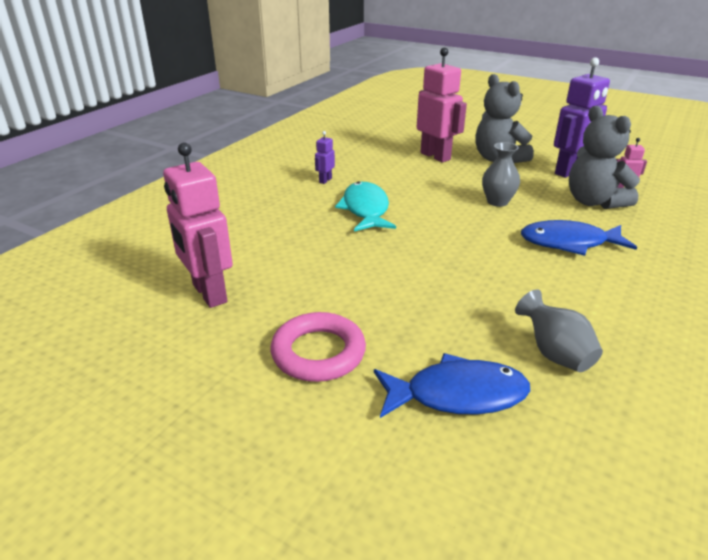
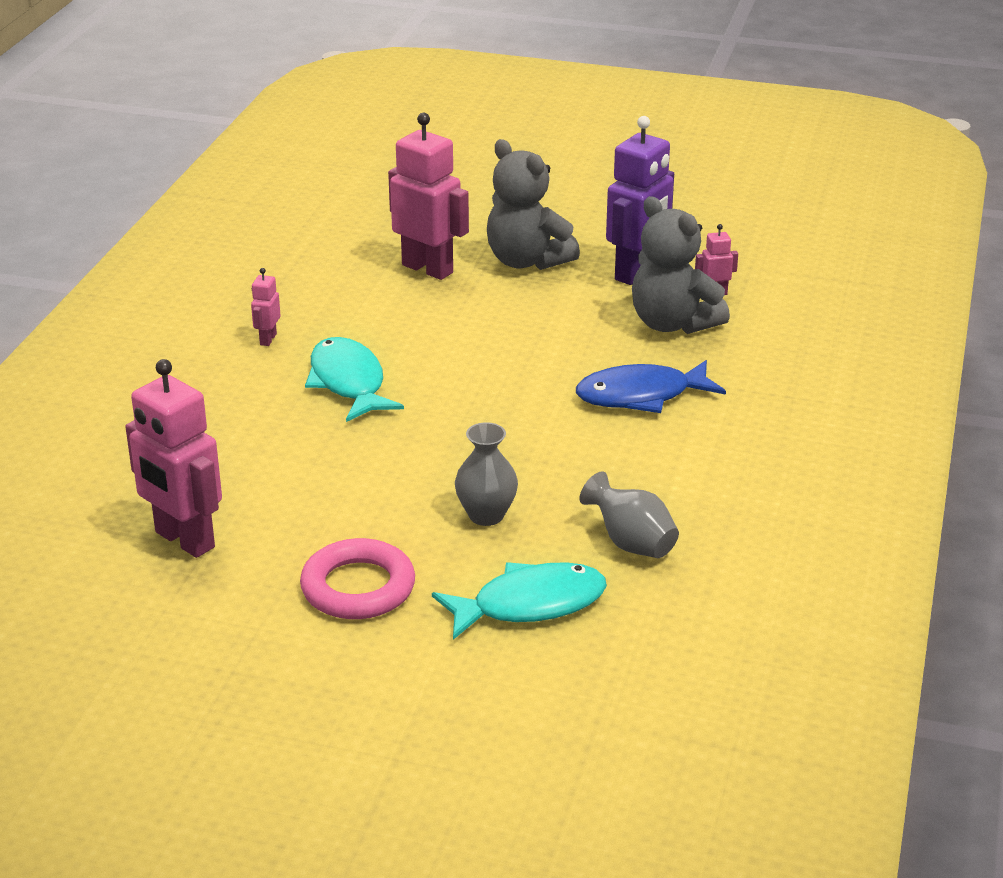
camera: 15 degrees left, 0 degrees up
purple robot [315,131,335,184] -> pink robot [251,268,280,346]
blue fish [374,353,530,418] -> turquoise fish [432,562,607,640]
grey vase [482,142,520,207] -> grey vase moved to [455,422,518,526]

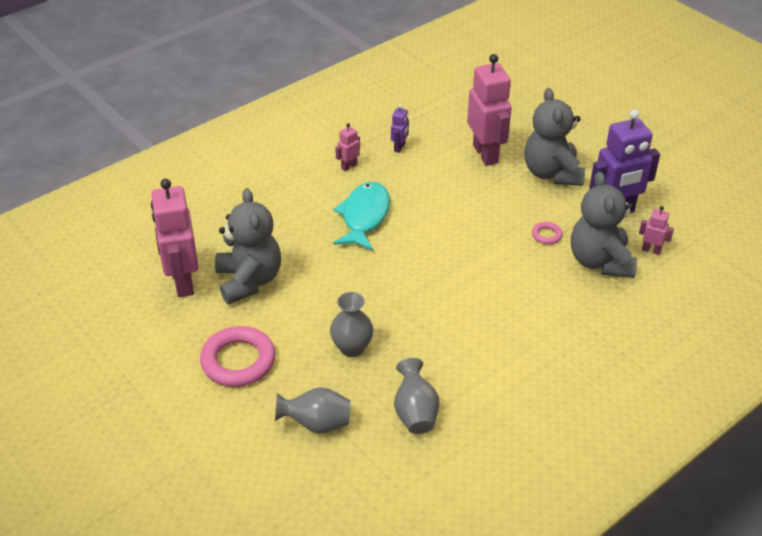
camera: 35 degrees right, 10 degrees up
turquoise fish [432,562,607,640] -> grey vase [275,387,351,433]
blue fish [576,360,726,413] -> none
none -> grey teddy bear [215,188,281,304]
none -> purple robot [391,104,409,153]
none -> pink ring [532,222,563,244]

